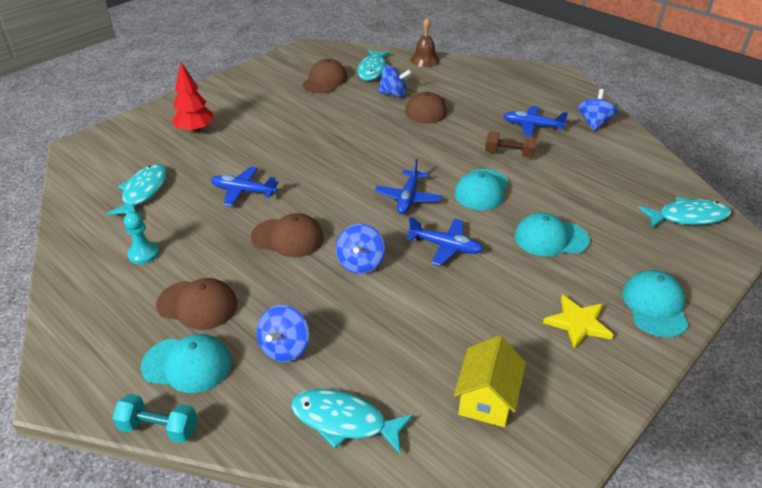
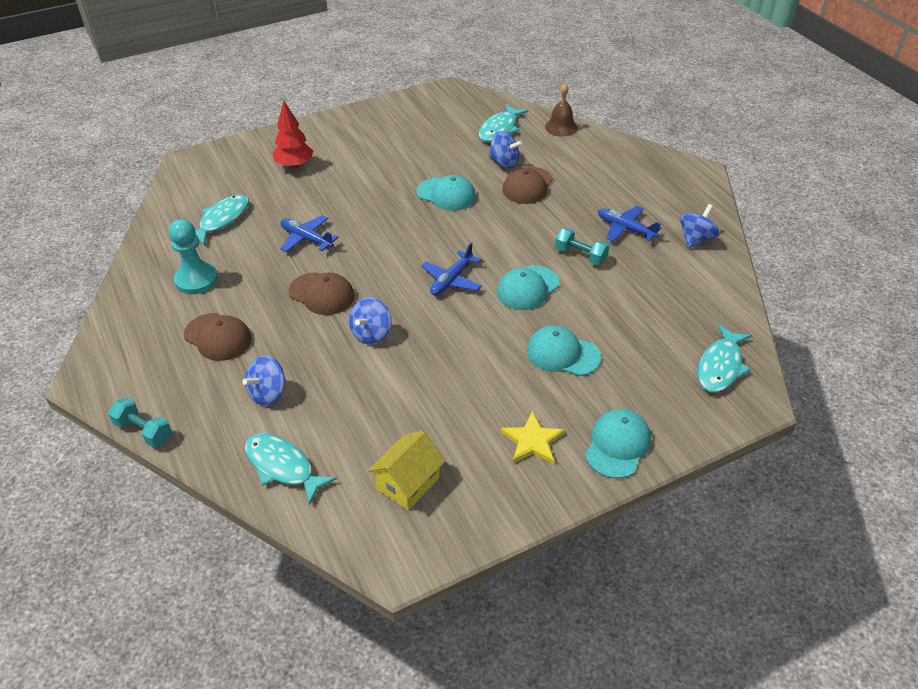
camera: 20 degrees right, 5 degrees up
turquoise pawn [124,212,159,264] -> turquoise pawn [169,219,218,294], size x1.57
turquoise cap [141,334,232,393] -> turquoise cap moved to [416,175,476,211]
brown cap [302,59,348,93] -> none
blue plane [406,217,483,266] -> none
brown dumbbell [485,132,537,158] -> turquoise dumbbell [555,228,609,265]
turquoise fish [638,197,732,228] -> turquoise fish turned 105 degrees clockwise [698,324,752,393]

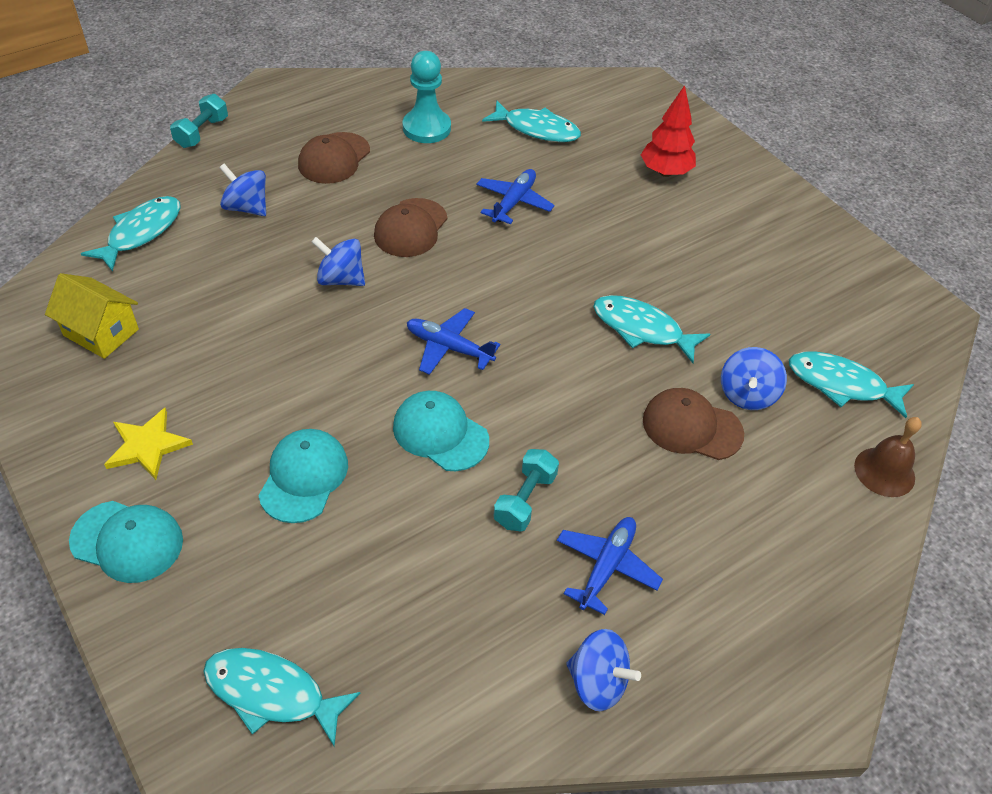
camera: 80 degrees right, 5 degrees up
turquoise cap [416,175,476,211] -> turquoise fish [593,295,710,363]

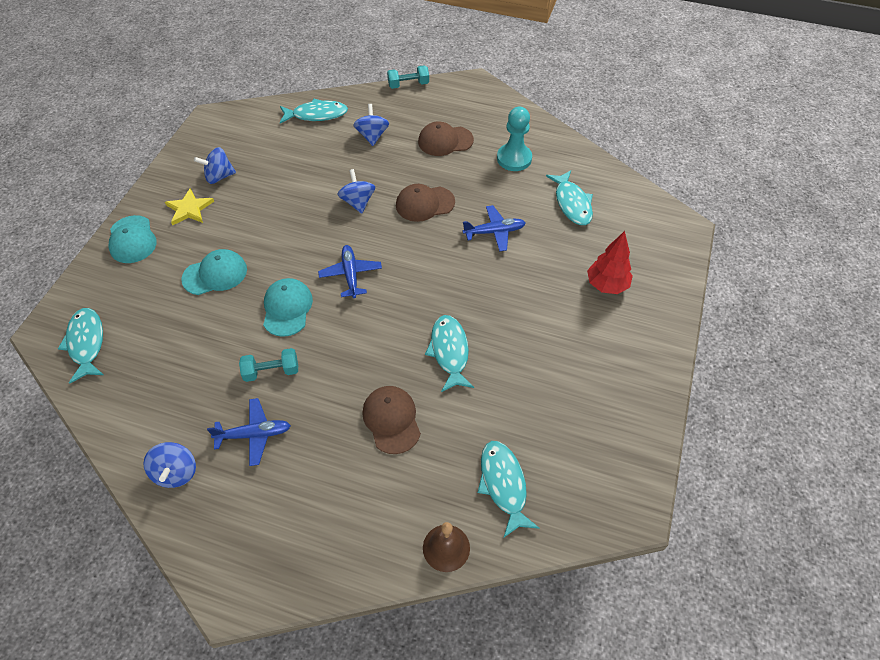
camera: 55 degrees right, 5 degrees up
yellow house [45,273,139,359] -> none
blue spinning top [721,347,787,410] -> blue spinning top moved to [194,147,236,184]

